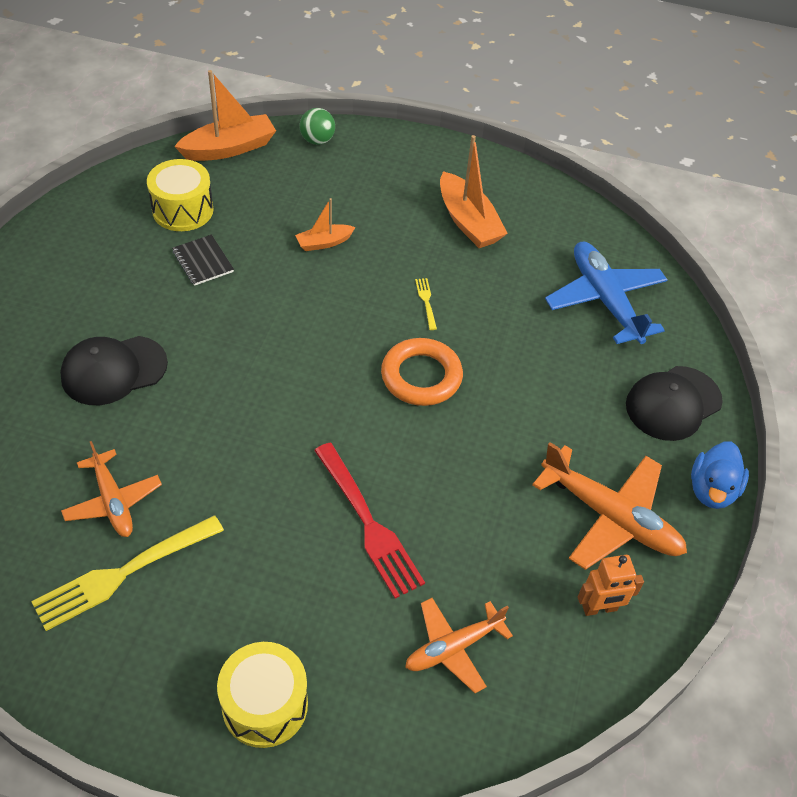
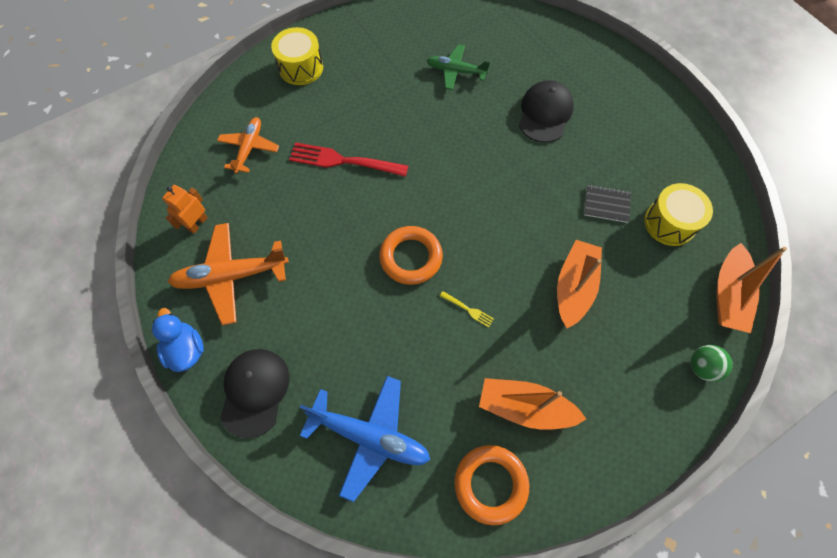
camera: 135 degrees right, 15 degrees up
yellow fork [31,515,224,631] -> none
orange plane [61,441,162,537] -> green plane [426,44,490,90]
orange boat [295,198,356,251] -> orange boat [557,240,602,328], size x1.78
none -> orange ring [454,445,529,525]

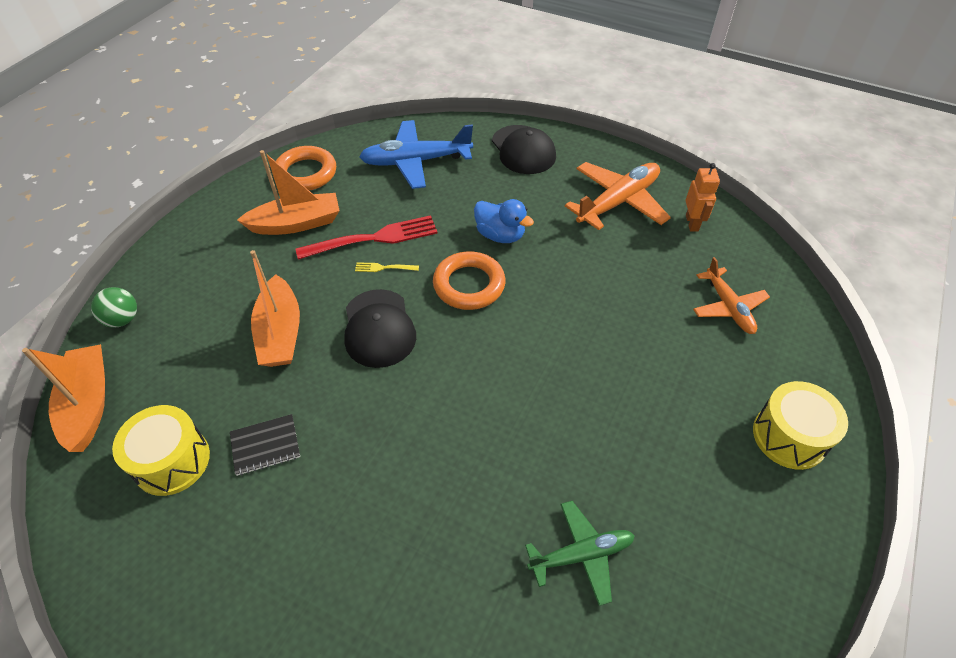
camera: 150 degrees right, 15 degrees down
blue duck [152,308,204,372] -> blue duck moved to [474,199,534,243]
red fork [289,142,408,177] -> red fork moved to [296,215,438,260]
black cap [519,80,574,143] -> black cap moved to [344,289,416,368]

